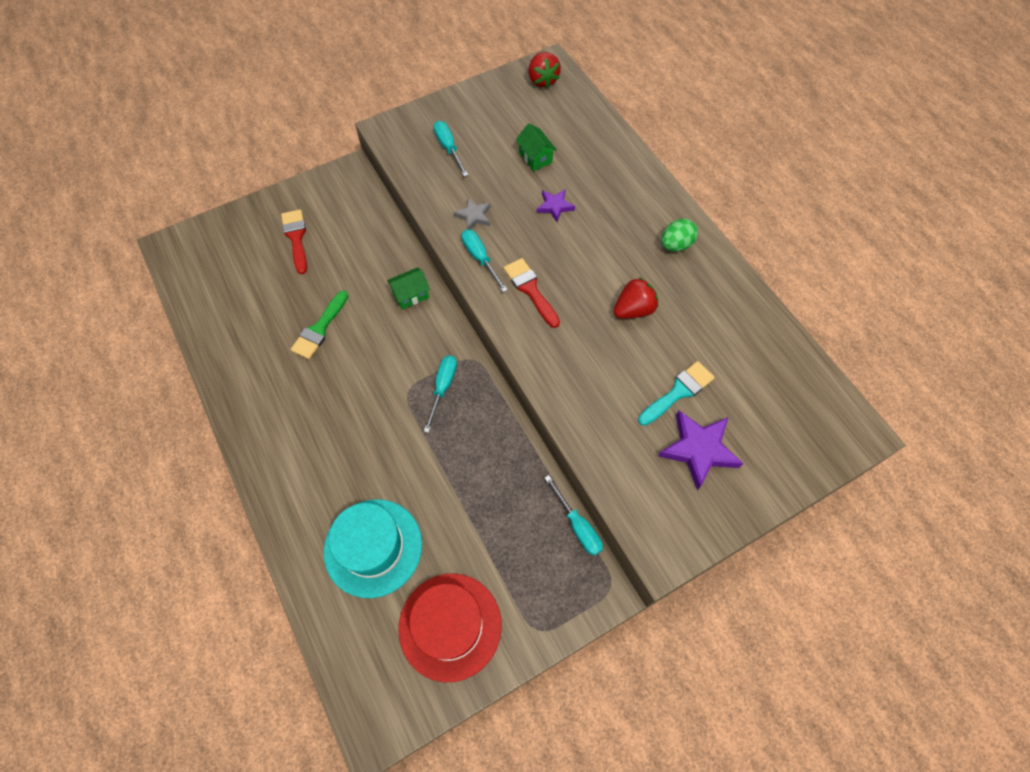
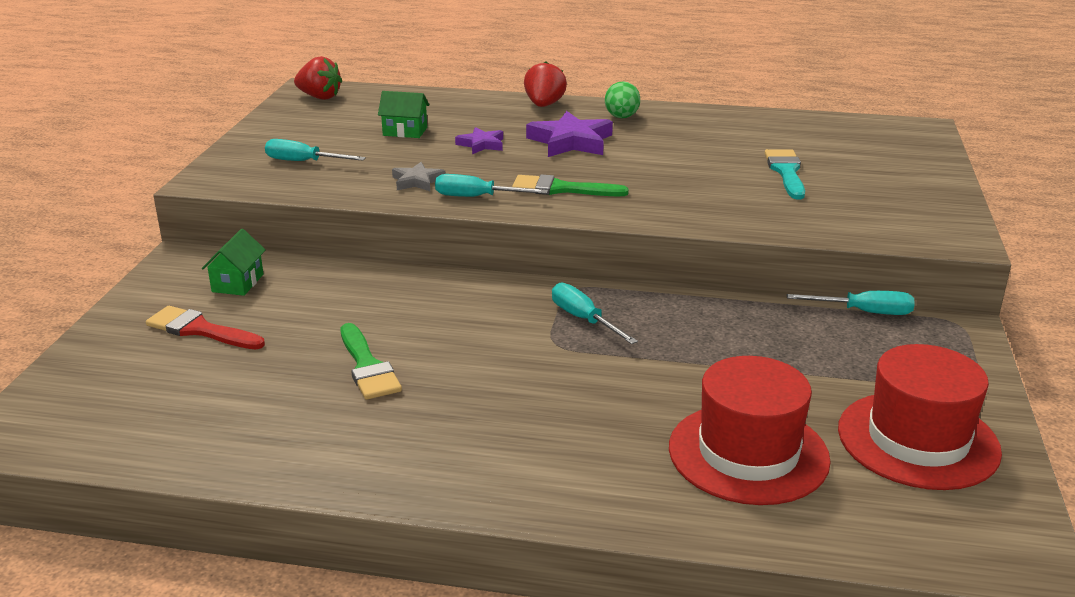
camera: 50 degrees left, 35 degrees down
turquoise hat [324,499,422,598] -> red hat [669,356,831,505]
green house [387,267,430,310] -> green house moved to [202,229,266,296]
red brush [503,258,560,328] -> green brush [512,174,629,196]
red strawberry [613,277,658,319] -> red strawberry moved to [524,61,567,107]
purple star [658,410,743,490] -> purple star moved to [526,111,613,157]

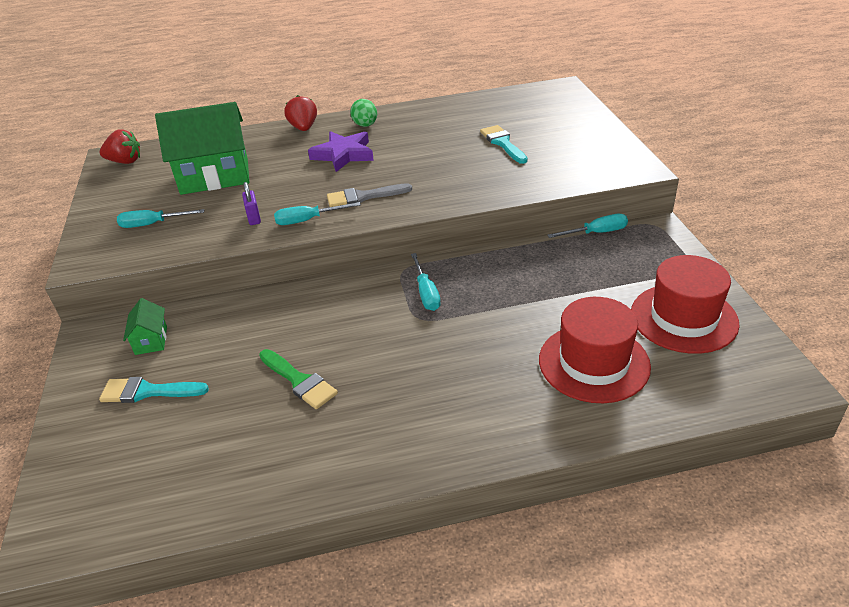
camera: 20 degrees left, 10 degrees up
red brush [146,306,265,350] -> turquoise brush [99,377,209,403]
green house [378,91,429,138] -> green house [155,102,249,195], size x2.27
grey star [392,162,445,191] -> purple padlock [242,182,261,225]
purple star [455,127,503,154] -> none
green brush [512,174,629,196] -> grey brush [327,183,412,207]
turquoise screwdriver [552,283,638,344] -> turquoise screwdriver turned 135 degrees counterclockwise [411,253,441,311]

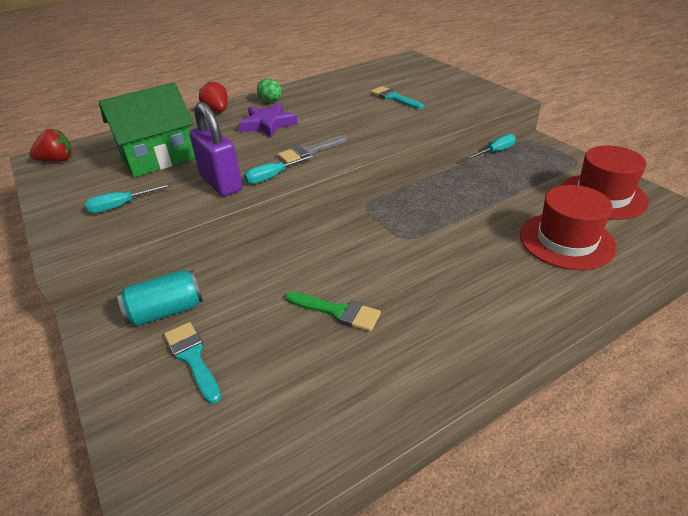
camera: 20 degrees left, 0 degrees up
turquoise brush [99,377,209,403] -> turquoise brush turned 75 degrees clockwise [164,322,221,404]
green house [123,298,167,355] -> turquoise can [117,270,203,326]
purple padlock [242,182,261,225] -> purple padlock [189,102,243,196], size x2.22
turquoise screwdriver [411,253,441,311] -> none

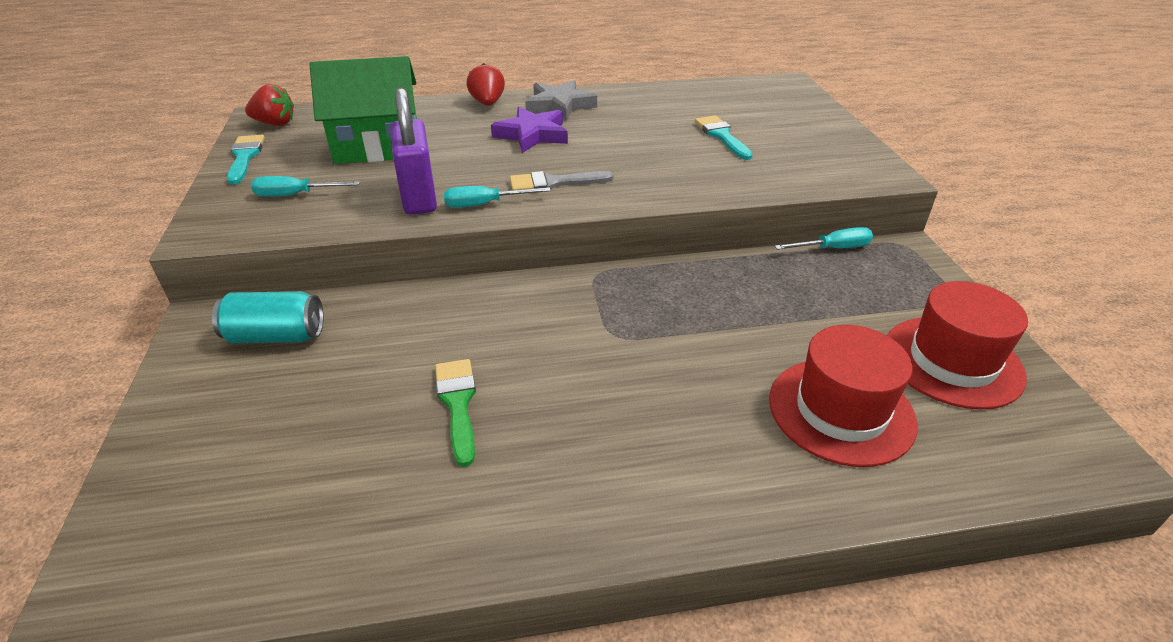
camera: 20 degrees right, 0 degrees up
turquoise brush [164,322,221,404] -> turquoise brush moved to [227,135,265,185]
green egg [257,78,282,102] -> grey star [525,80,597,121]
green brush [286,292,381,332] -> green brush turned 150 degrees counterclockwise [435,359,476,467]

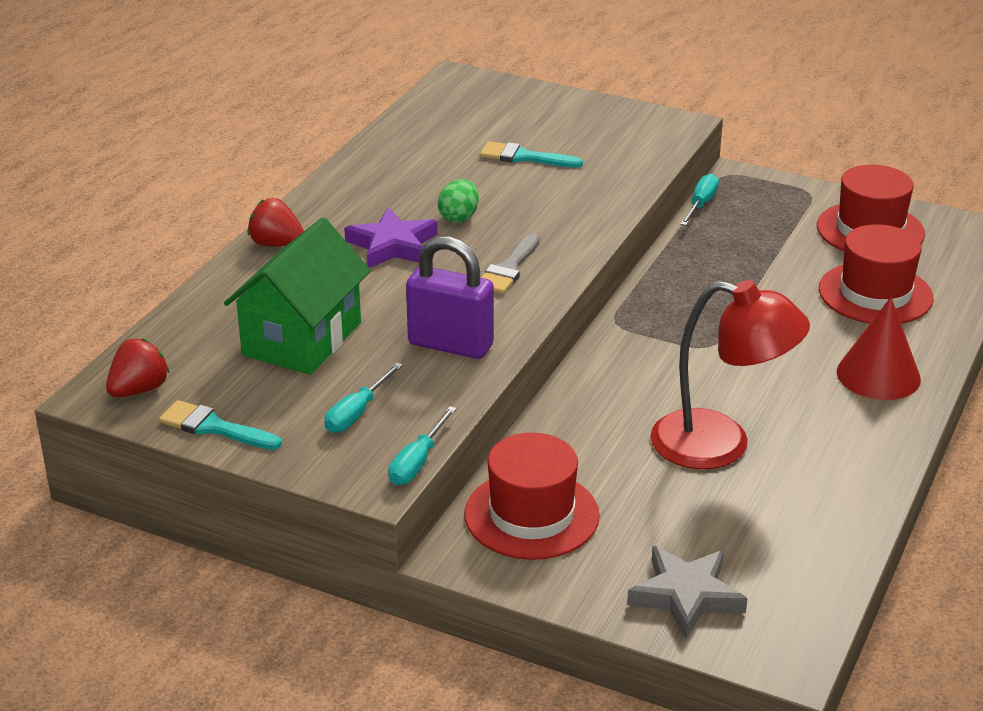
camera: 55 degrees left, 5 degrees down
turquoise can [212,291,324,343] -> red hat [464,433,600,560]
green brush [435,359,476,467] -> red lamp [650,280,810,470]
turquoise screwdriver [444,186,551,208] -> turquoise screwdriver moved to [388,406,457,485]
grey star [525,80,597,121] -> grey star moved to [627,546,748,638]
none -> green egg [438,179,479,223]
none -> red cone [837,297,921,400]

